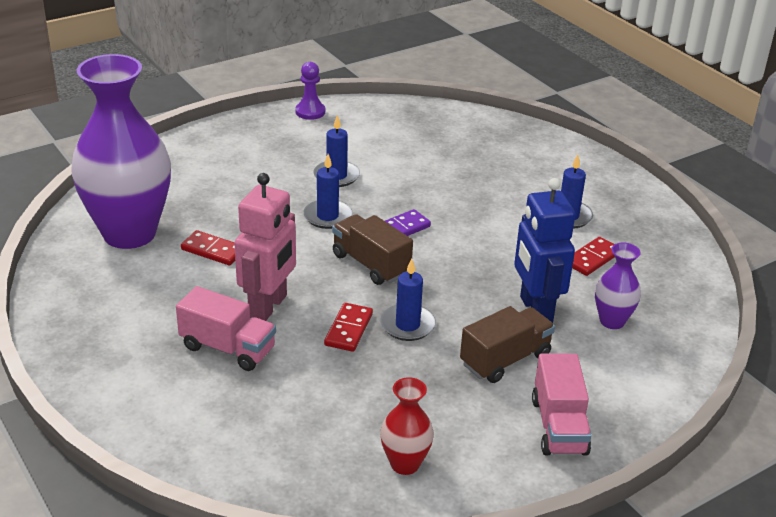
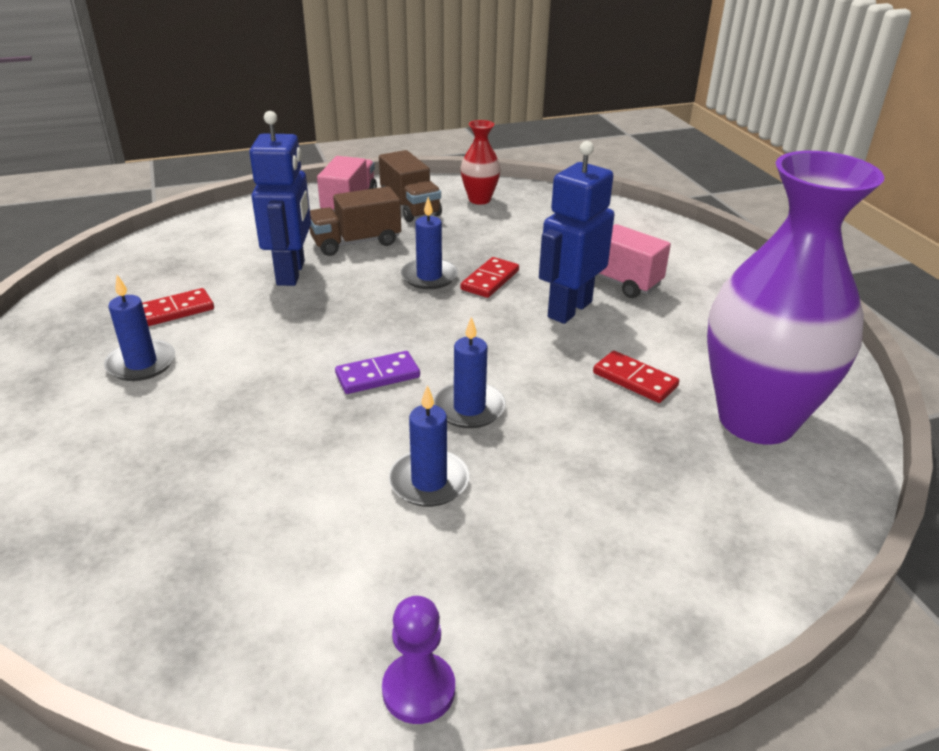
camera: 165 degrees left, 0 degrees up
pink robot [234,173,296,321] -> blue robot [539,141,614,324]
brown truck [332,214,413,285] -> brown truck moved to [379,150,442,222]
purple vase [595,243,641,329] -> none

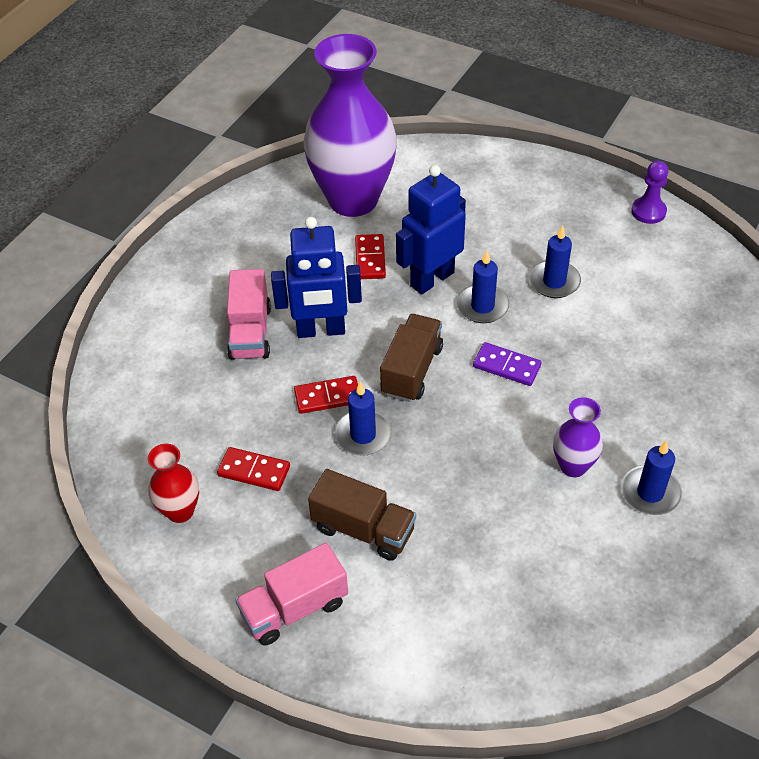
camera: 130 degrees left, 15 degrees up
red domino [142,288,214,326] -> red domino moved to [217,447,290,491]
blue robot [249,111,311,286] -> blue robot moved to [396,165,466,295]
brown truck [379,150,442,222] -> brown truck moved to [380,314,443,402]
none -> purple vase [553,397,603,477]

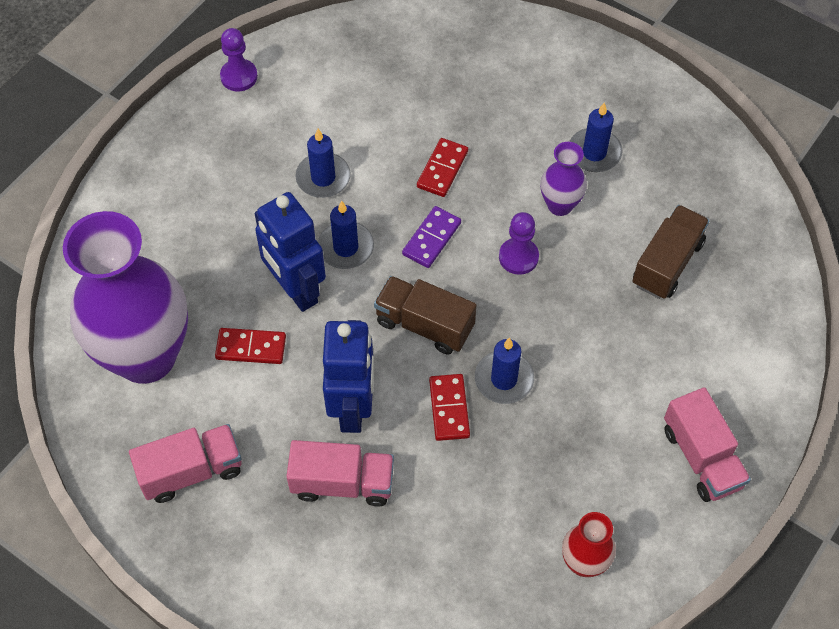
camera: 85 degrees left, 10 degrees up
red domino [217,447,290,491] -> red domino moved to [417,138,468,197]
brown truck [308,469,416,561] -> brown truck moved to [633,205,710,299]
none -> pink truck [129,424,242,503]
none -> purple pawn [499,212,539,275]

